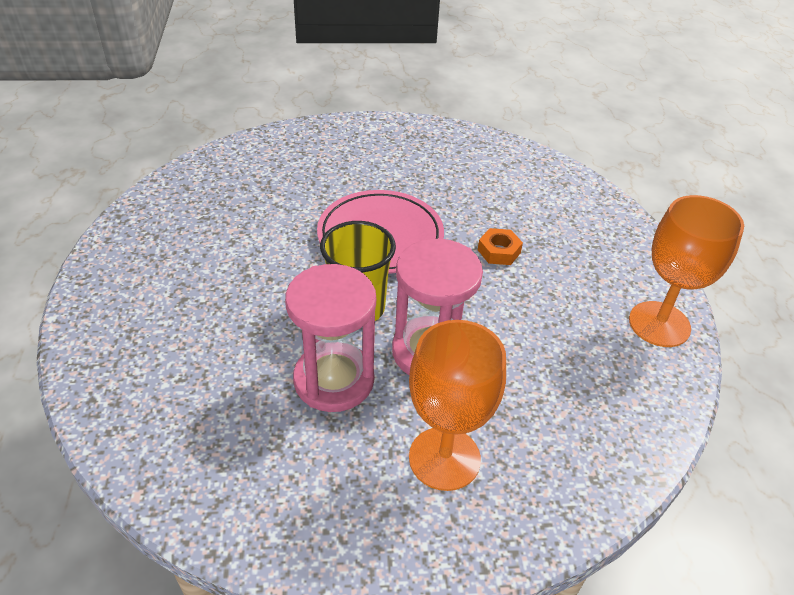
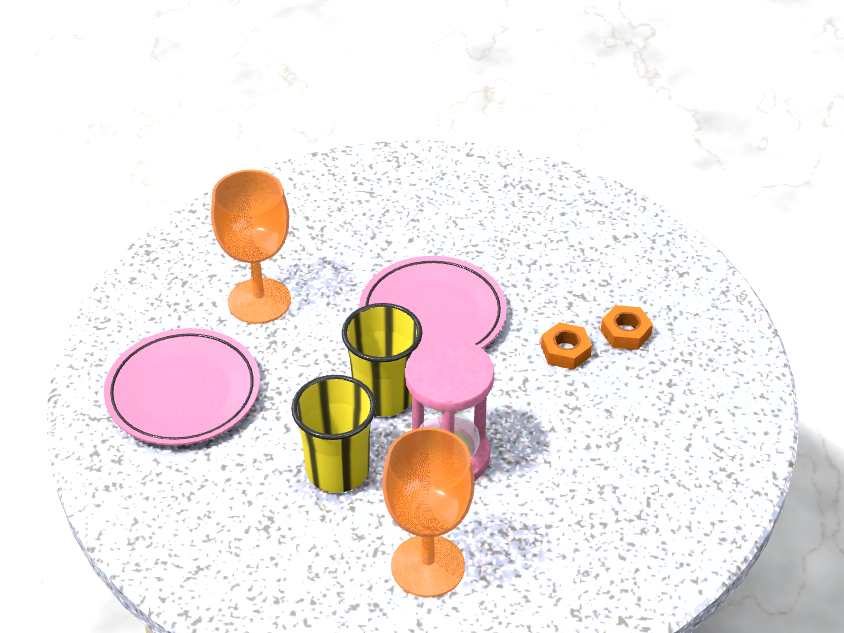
camera: 15 degrees right, 0 degrees up
pink hourglass [285,264,376,412] -> yellow cup [291,375,376,493]
orange goblet [629,195,744,347] -> orange goblet moved to [211,170,291,324]
none -> pink plate [104,328,260,445]
none -> orange nut [601,305,653,350]

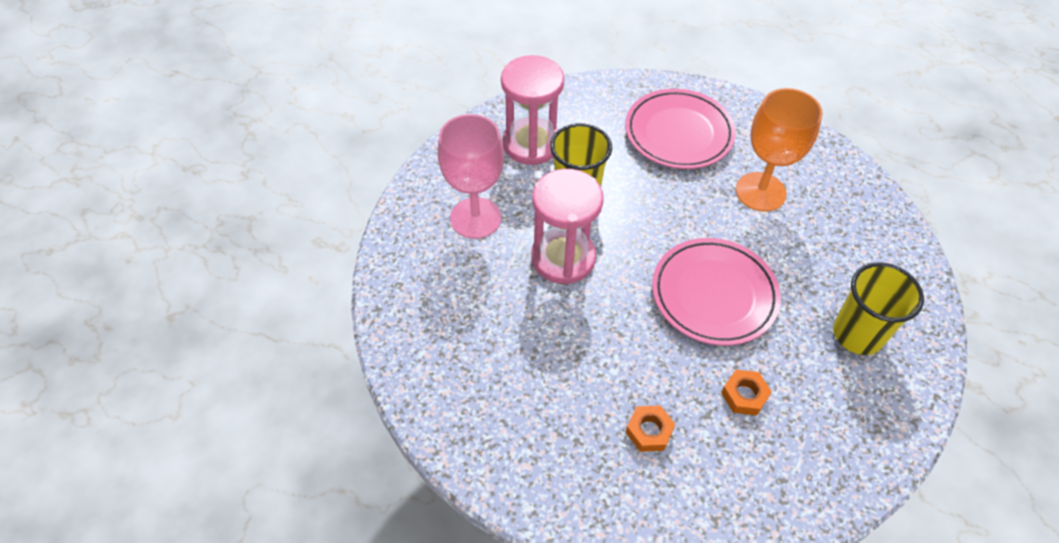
camera: 110 degrees right, 10 degrees up
yellow cup [342,303,423,416] -> yellow cup moved to [833,262,924,355]
orange goblet [382,427,474,598] -> pink goblet [438,114,504,239]
orange nut [541,322,592,370] -> orange nut moved to [721,370,772,416]
none -> pink hourglass [501,55,564,165]

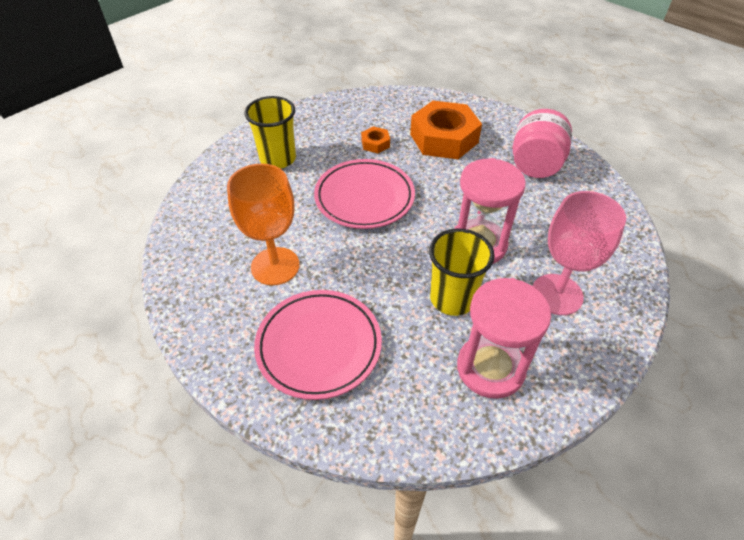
camera: 165 degrees left, 5 degrees down
orange nut [626,405,675,452] -> orange nut [410,101,482,159], size x2.26
none -> pink jar [513,109,572,178]

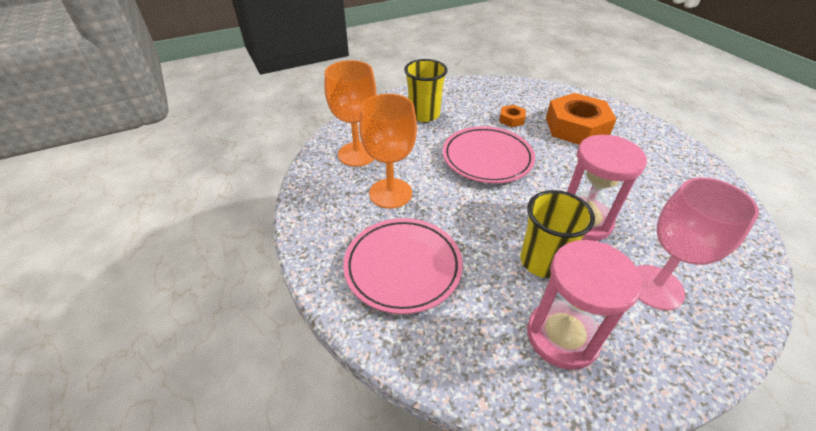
camera: 20 degrees right, 5 degrees down
pink jar [513,109,572,178] -> none
none -> orange goblet [325,60,377,167]

